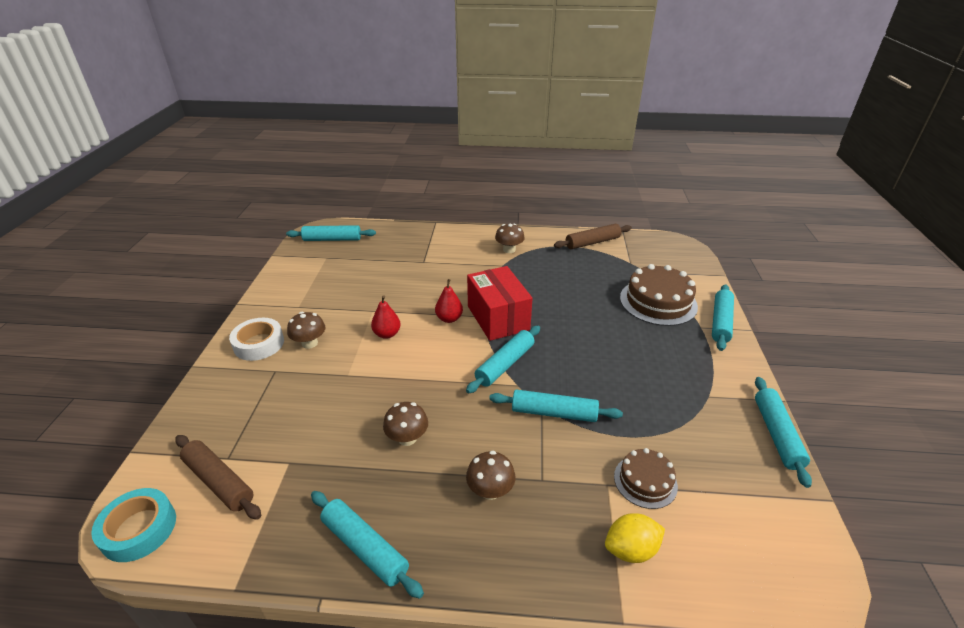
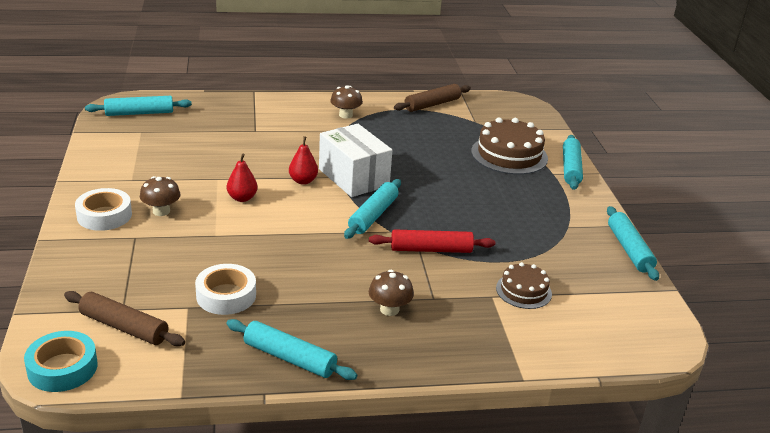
camera: 15 degrees left, 5 degrees down
brown mushroom [383,402,428,446] -> none
red box [467,266,533,341] -> white box [319,124,392,197]
turquoise rolling pin [489,389,623,422] -> red rolling pin [369,229,495,253]
yellow lemon [605,513,665,563] -> none
none -> white tape [195,264,256,315]

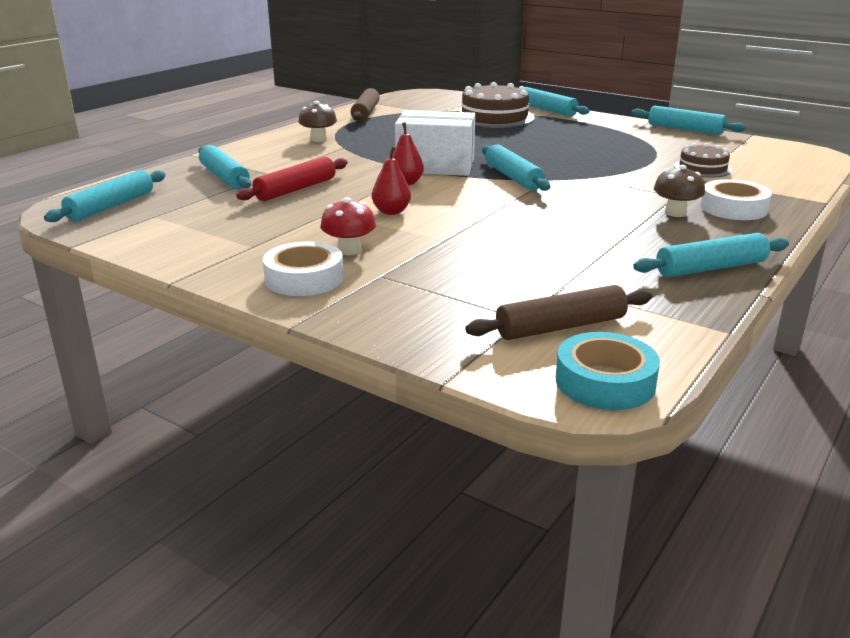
camera: 45 degrees left, 5 degrees down
brown mushroom [140,176,181,216] -> red mushroom [320,197,376,255]
white tape [195,264,256,315] -> white tape moved to [700,179,772,220]
red rolling pin [369,229,495,253] -> red rolling pin moved to [236,157,348,201]
none -> turquoise rolling pin [198,145,251,189]

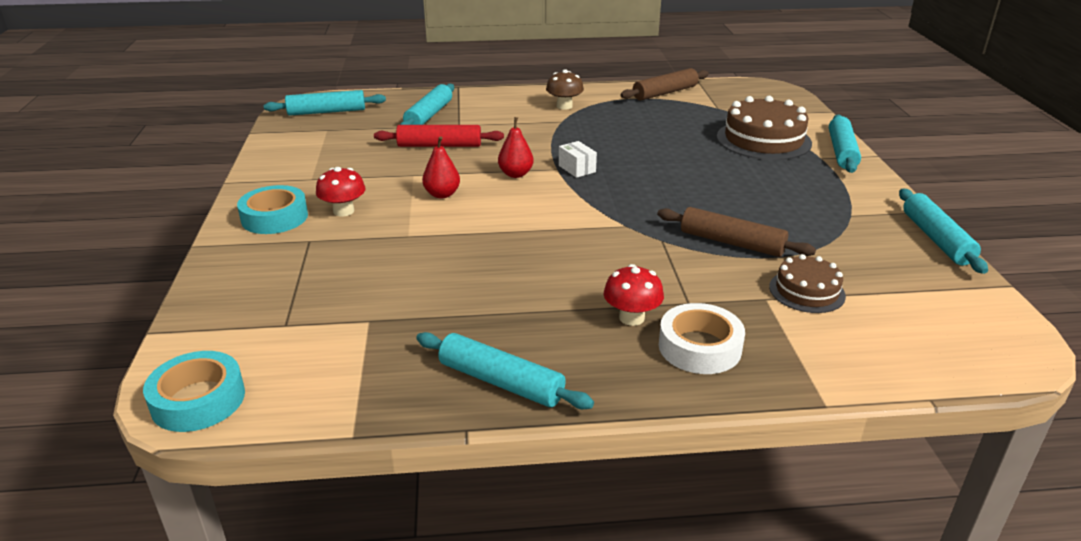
camera: 50 degrees right, 5 degrees up
white tape [263,242,344,296] -> turquoise tape [237,185,308,234]
white box [395,110,475,176] -> white box [559,141,597,178], size x0.43
brown rolling pin [465,285,653,340] -> brown rolling pin moved to [657,207,816,257]
turquoise rolling pin [482,144,551,191] -> none
brown mushroom [653,165,705,217] -> red mushroom [604,264,664,326]

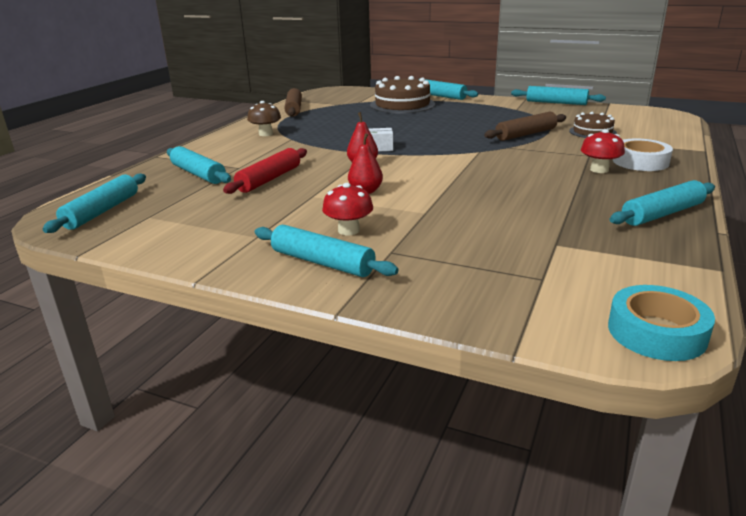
camera: 60 degrees left, 5 degrees down
turquoise tape [237,185,308,234] -> turquoise rolling pin [255,225,398,277]

